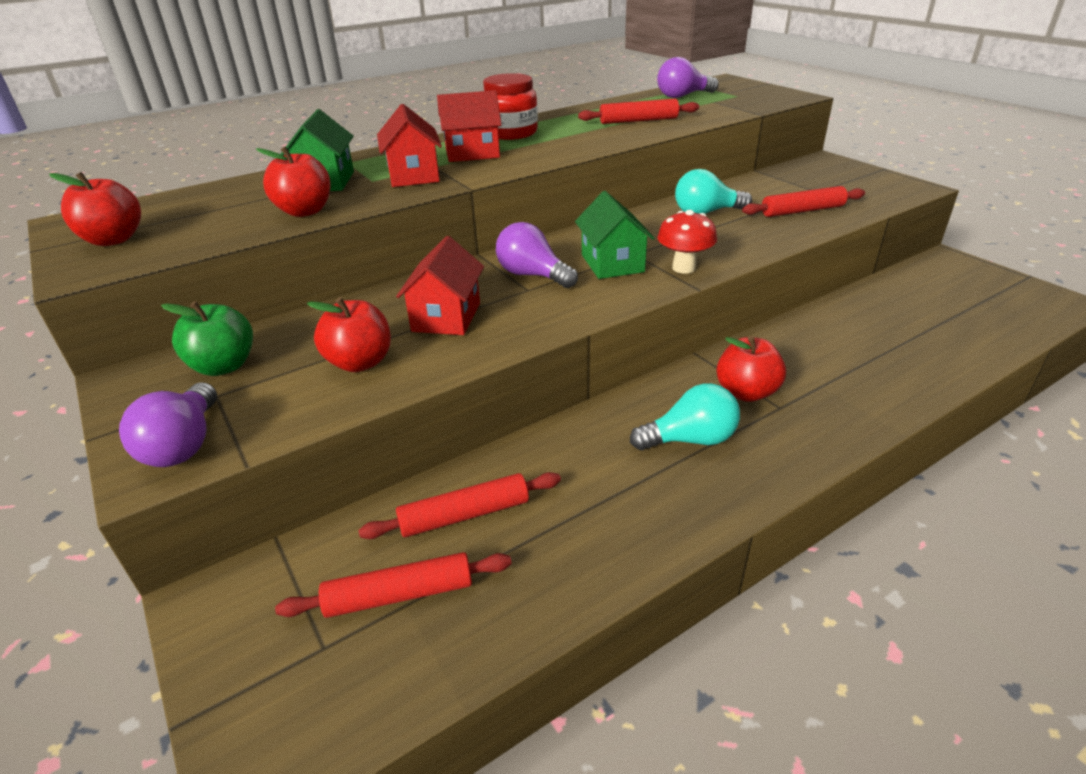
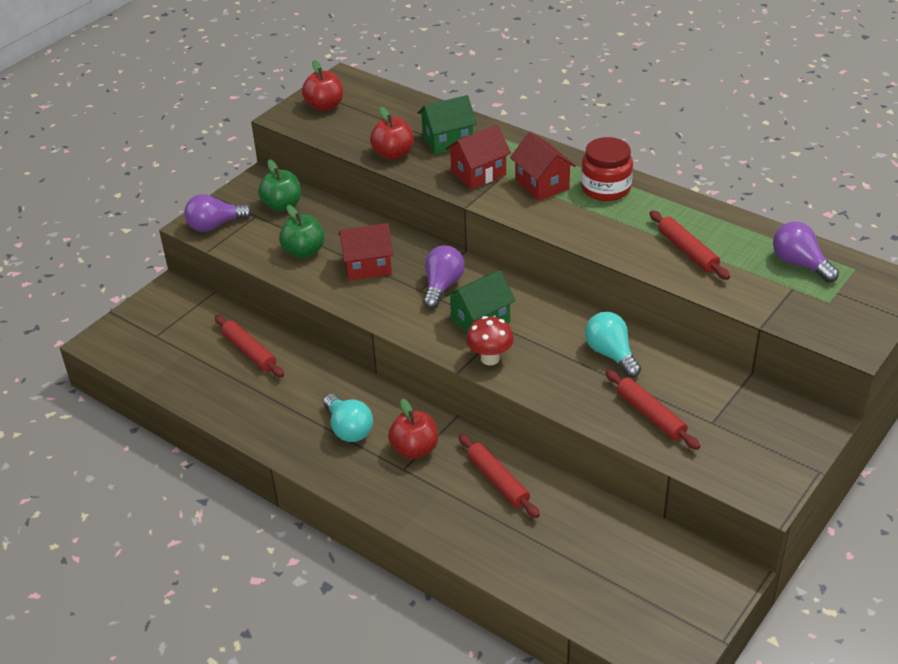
camera: 70 degrees right, 5 degrees up
red rolling pin [275,552,512,618] -> red rolling pin moved to [459,434,540,518]
red apple [307,297,391,372] -> green apple [279,205,324,258]

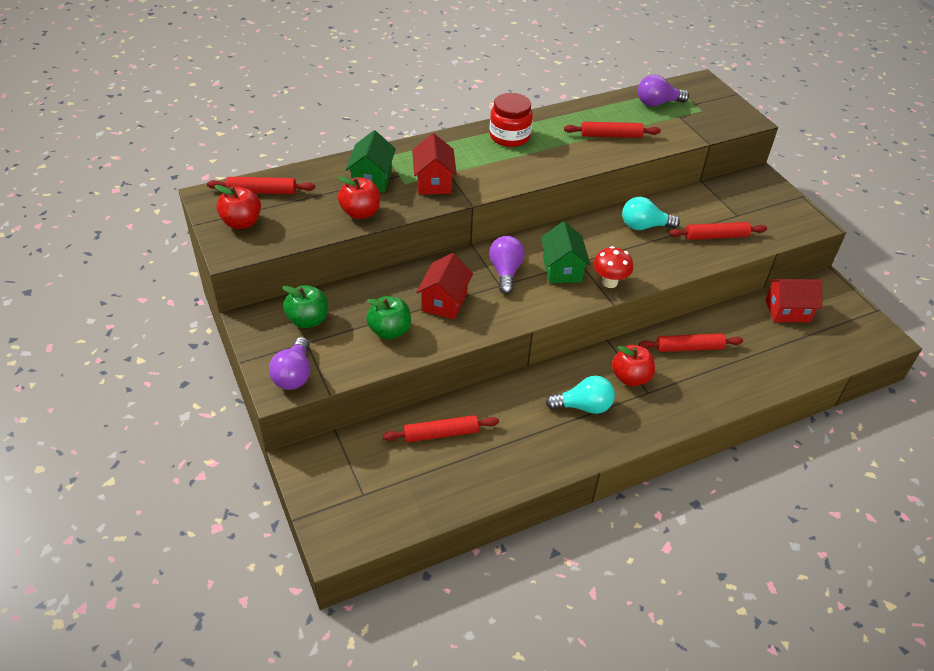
camera: 65 degrees left, 5 degrees up
purple light bulb [423,245,465,309] -> purple light bulb turned 45 degrees clockwise [489,236,525,294]
red house [510,132,576,201] -> red house moved to [765,279,822,322]
none -> red rolling pin [207,177,315,194]

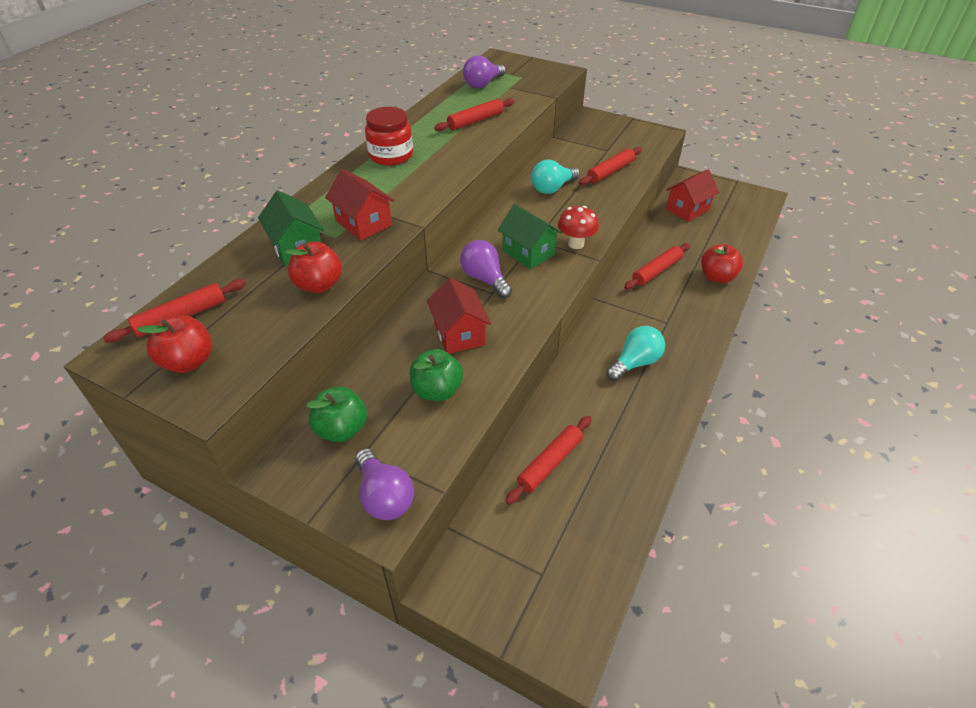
camera: 35 degrees left, 0 degrees up
red apple [612,345,655,386] -> red apple moved to [701,244,743,283]

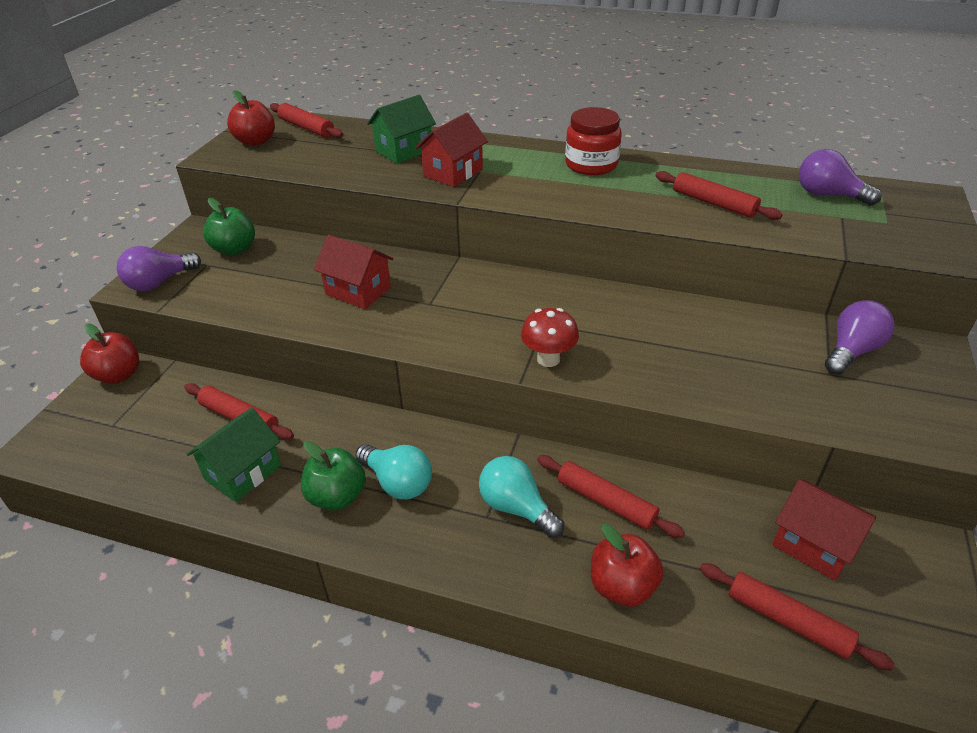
camera: 80 degrees right, 5 degrees down
red apple [285,242,342,293] -> red apple moved to [80,323,139,384]
green apple [410,349,463,401] -> green apple moved to [301,441,366,511]
red house [427,278,491,354] -> red house turned 60 degrees clockwise [314,235,393,309]
purple light bulb [460,240,512,298] -> purple light bulb moved to [825,300,895,375]
green house [498,204,562,269] -> green house moved to [187,408,281,502]
turquoise light bulb [531,160,580,194] -> turquoise light bulb moved to [479,456,564,538]
red rolling pin [579,147,642,185] -> red rolling pin moved to [700,563,895,670]

